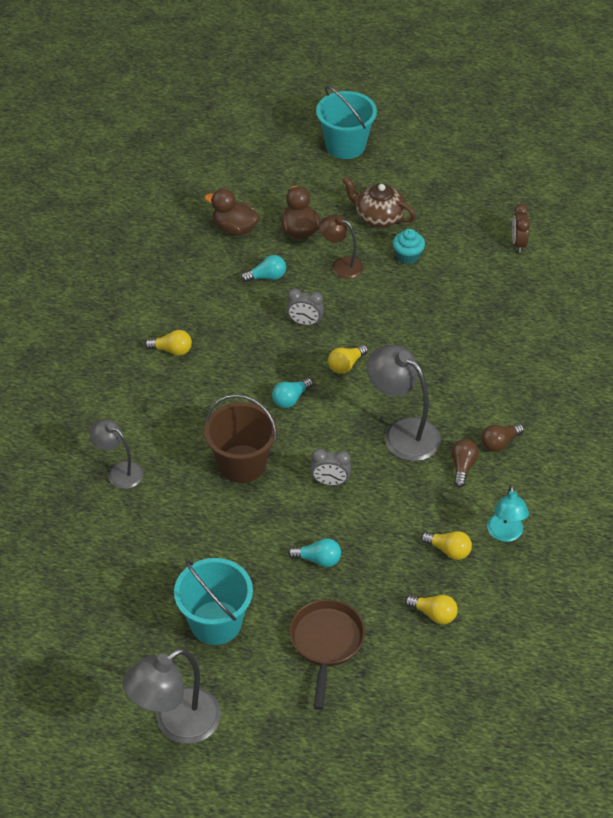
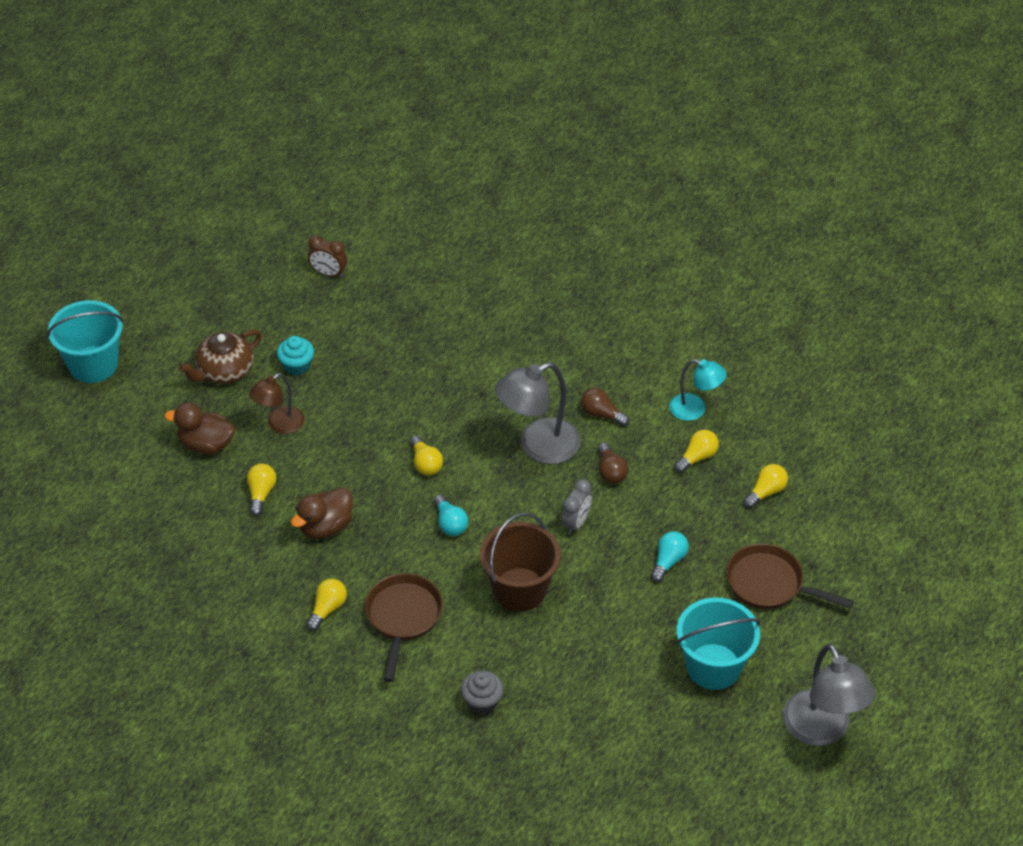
camera: 70 degrees left, 0 degrees up
grey lamp [89,419,143,489] -> grey cupcake [461,671,503,714]
brown duck [205,189,260,236] -> brown duck moved to [291,487,353,539]
turquoise light bulb [241,255,286,282] -> yellow light bulb [247,464,276,516]
grey clock [286,288,324,326] -> none
brown light bulb [481,424,524,452] -> brown light bulb moved to [598,443,628,484]
none -> brown pan [365,573,443,682]

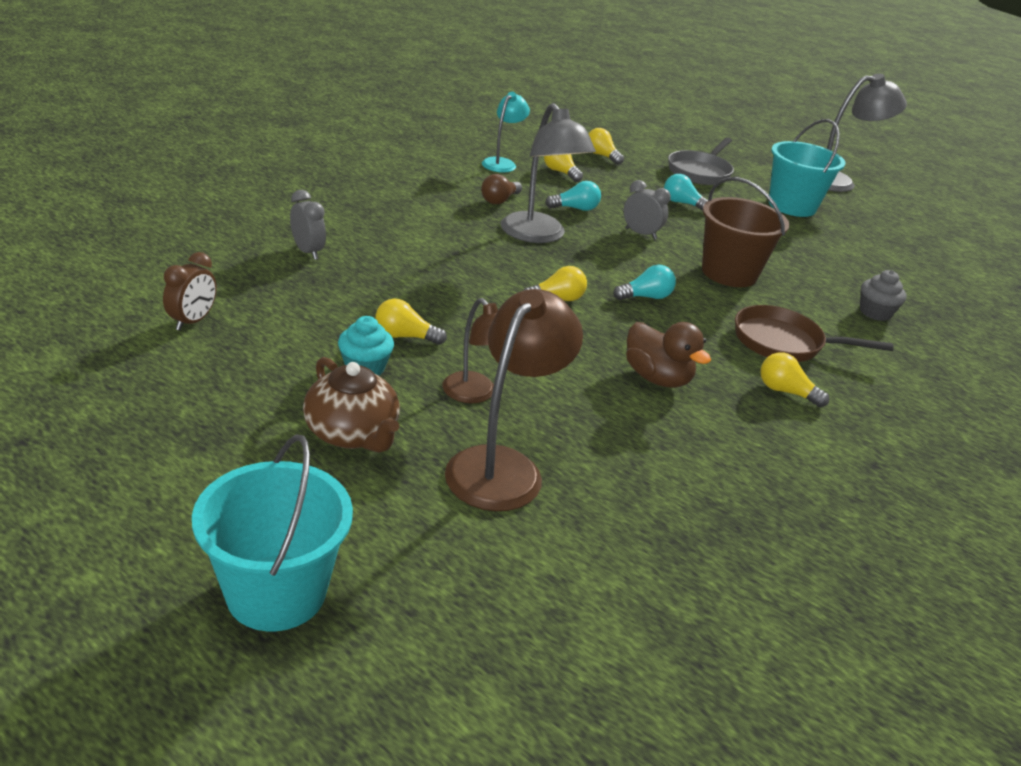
camera: 90 degrees left, 15 degrees down
brown duck [164,402,235,455] -> brown lamp [445,289,583,511]
yellow light bulb [247,464,276,516] -> yellow light bulb moved to [375,298,447,345]
brown light bulb [598,443,628,484] -> turquoise light bulb [545,181,601,211]
brown pan [726,543,854,609] -> grey pan [668,137,734,185]
none -> grey clock [290,190,326,260]

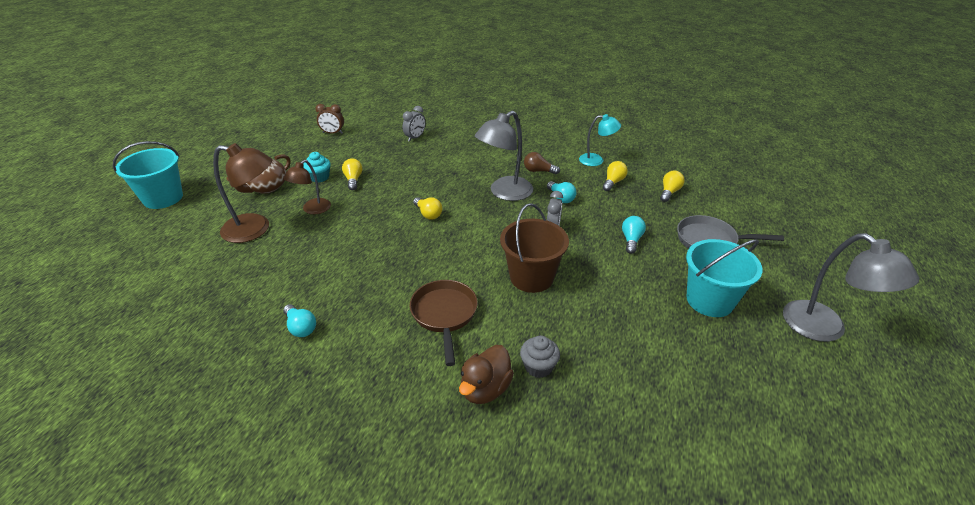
camera: 75 degrees right, 5 degrees up
turquoise light bulb [613,265,676,300] -> turquoise light bulb moved to [283,304,316,337]
brown duck [626,322,711,388] -> brown duck moved to [459,345,514,404]
yellow light bulb [760,352,829,407] -> none

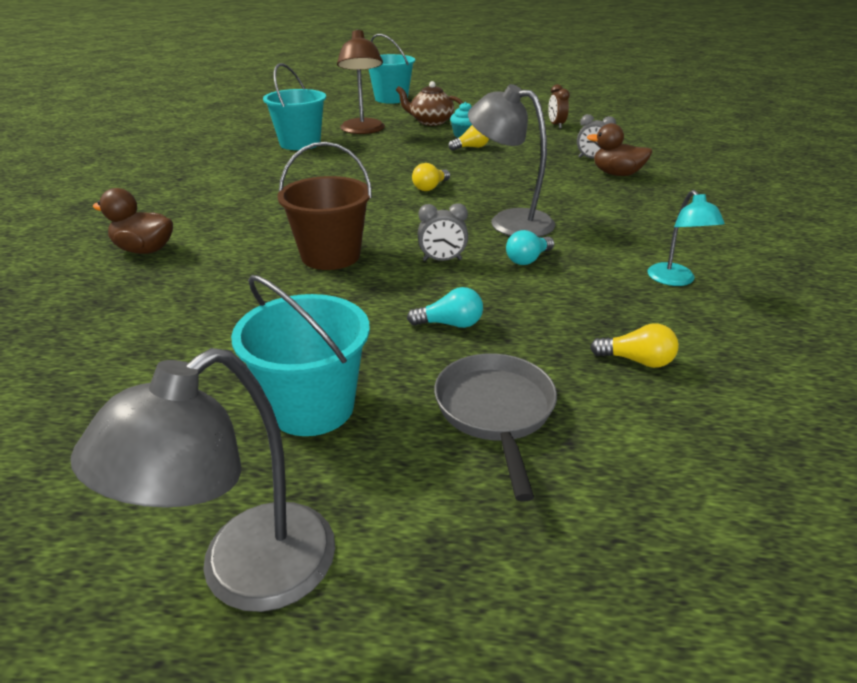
camera: 75 degrees right, 5 degrees down
brown lamp [283,160,331,214] -> none
turquoise light bulb [283,304,316,337] -> none
brown pan [410,280,478,366] -> none
grey cupcake [520,336,560,378] -> none
brown light bulb [524,152,560,174] -> none
yellow light bulb [603,161,628,191] -> none
none -> turquoise bucket [263,63,326,150]
none -> brown duck [587,123,652,176]

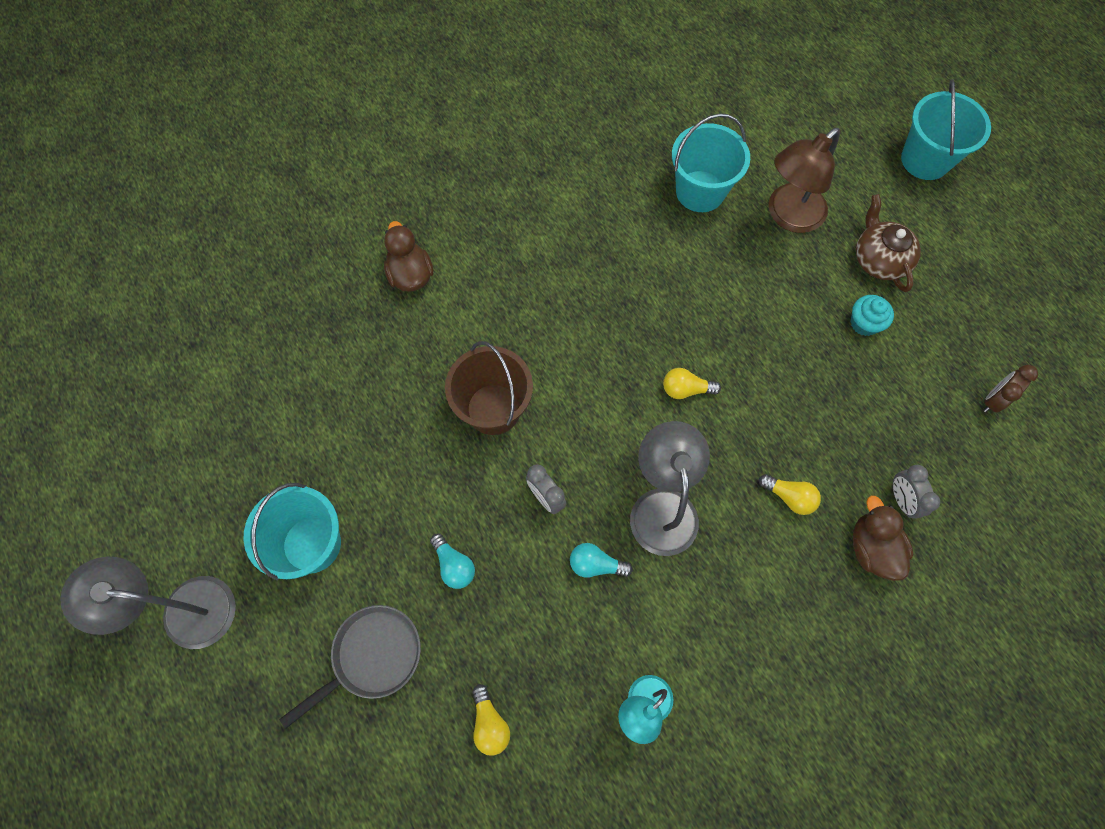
camera: 55 degrees right, 35 degrees up
yellow light bulb [448,125,489,151] -> yellow light bulb moved to [759,474,821,515]

